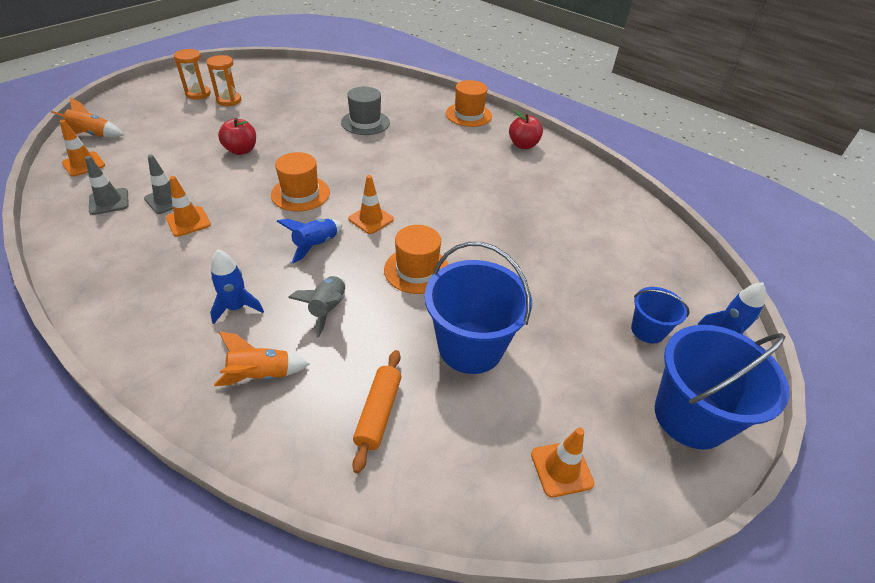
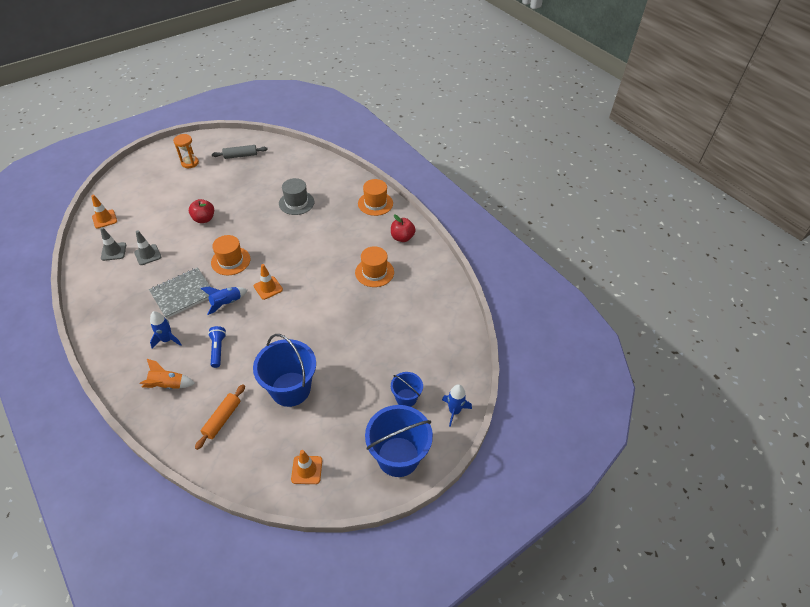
camera: 15 degrees right, 5 degrees up
orange rocket [51,98,124,138] -> none
orange traffic cone [166,176,211,237] -> none
orange hourglass [206,55,242,106] -> none
grey rocket [288,275,345,338] -> blue flashlight [208,326,226,368]
orange hat [384,225,449,294] -> orange hat moved to [355,246,394,287]
none -> grey notebook [149,267,211,319]
none -> grey rolling pin [212,145,268,159]

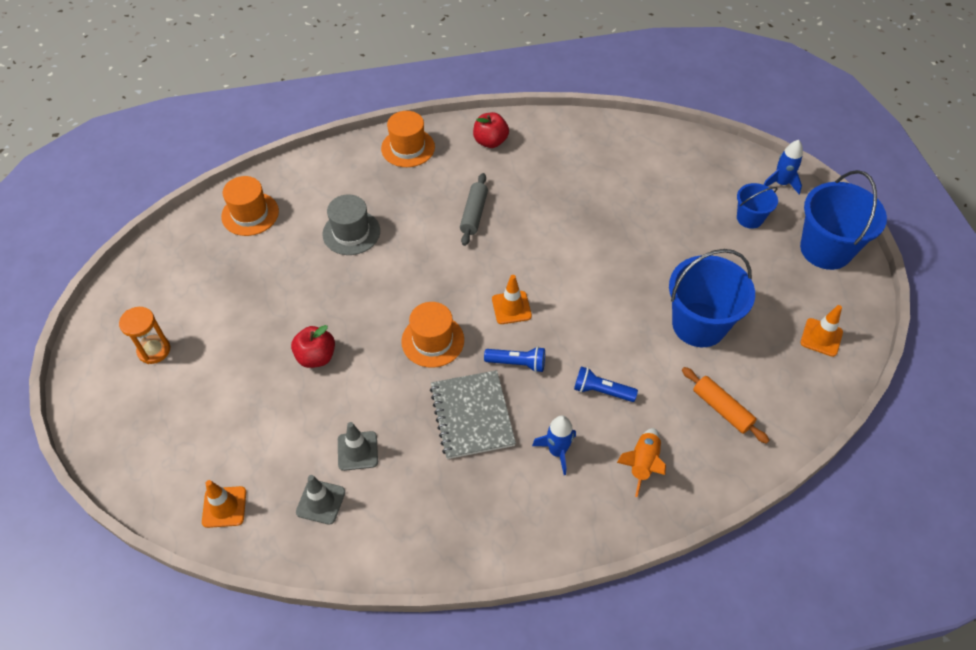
camera: 65 degrees left, 5 degrees up
blue rocket [201,287,248,315] -> blue flashlight [484,347,545,372]
grey rolling pin [212,145,268,159] -> grey rolling pin moved to [460,173,488,246]
orange hat [355,246,394,287] -> orange hat moved to [221,176,279,236]

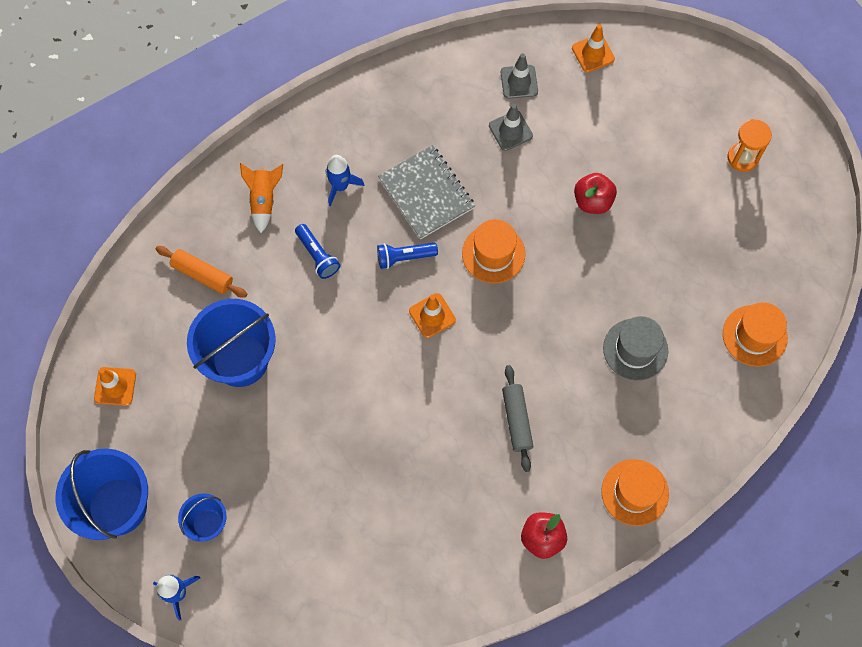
camera: 160 degrees right, 15 degrees up
blue flashlight [574,366,638,402] -> blue flashlight turned 60 degrees clockwise [295,224,340,279]

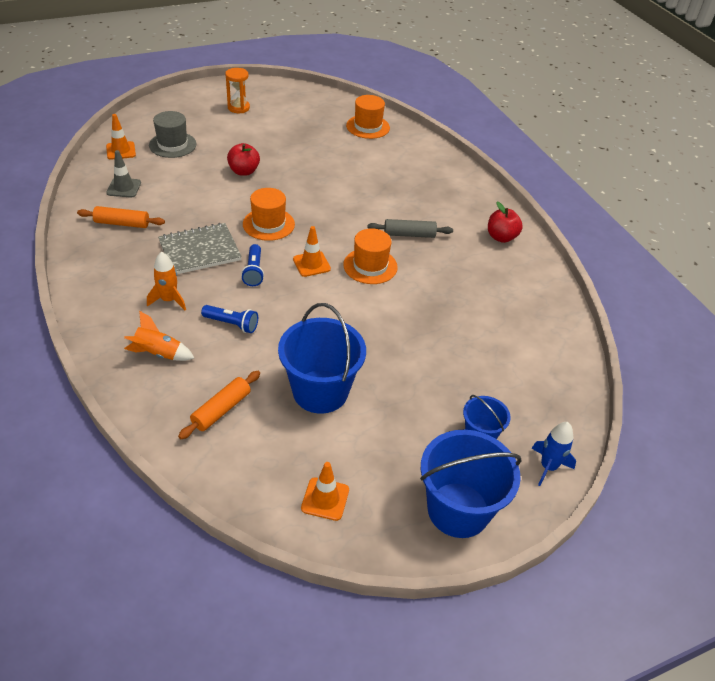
camera: 85 degrees left, 25 degrees down
blue flashlight [295,224,340,279] -> blue flashlight turned 45 degrees clockwise [201,305,258,333]
blue rocket [326,155,364,206] -> orange rocket [147,252,186,310]
grey traffic cone [489,104,533,151] -> none
orange hat [601,459,669,526] -> orange hat moved to [343,228,398,284]
grey hat [603,316,668,380] -> grey hat moved to [149,111,196,158]
none -> orange rolling pin [77,206,165,228]

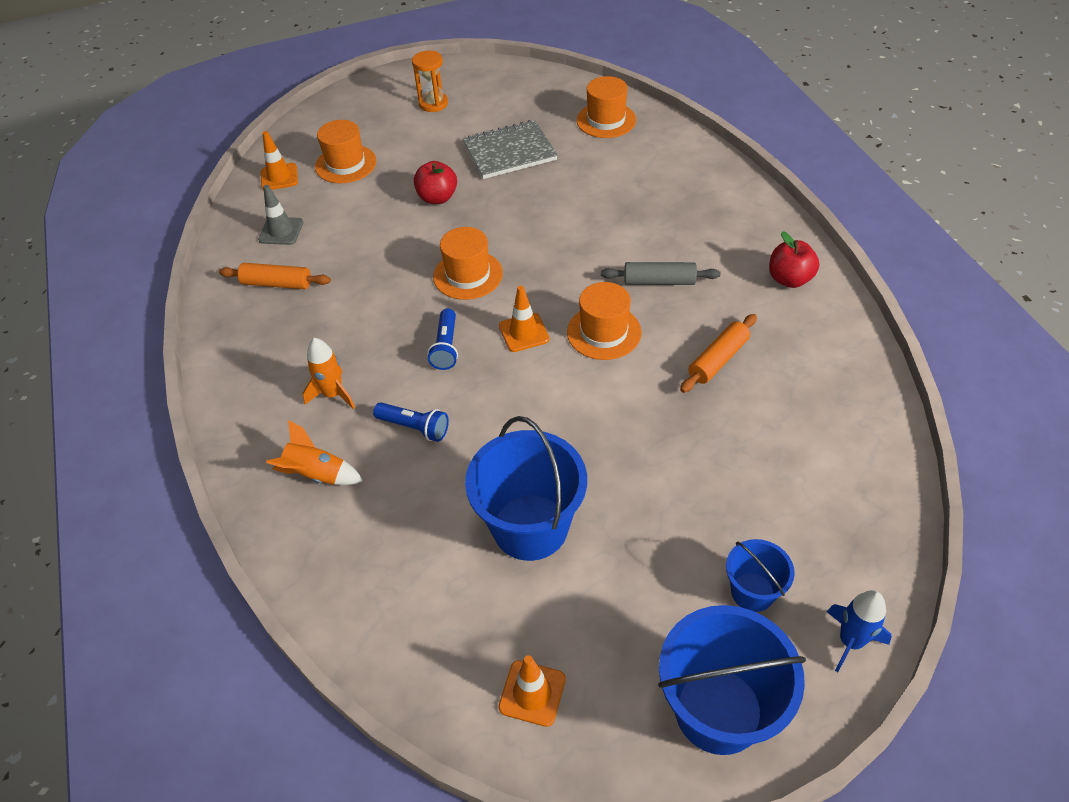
camera: 10 degrees right, 5 degrees up
grey hat [149,111,196,158] -> orange hat [315,120,377,183]
grey notebook [158,223,242,274] -> grey notebook moved to [463,120,558,179]
orange rolling pin [178,371,260,439] -> orange rolling pin moved to [680,314,757,393]

